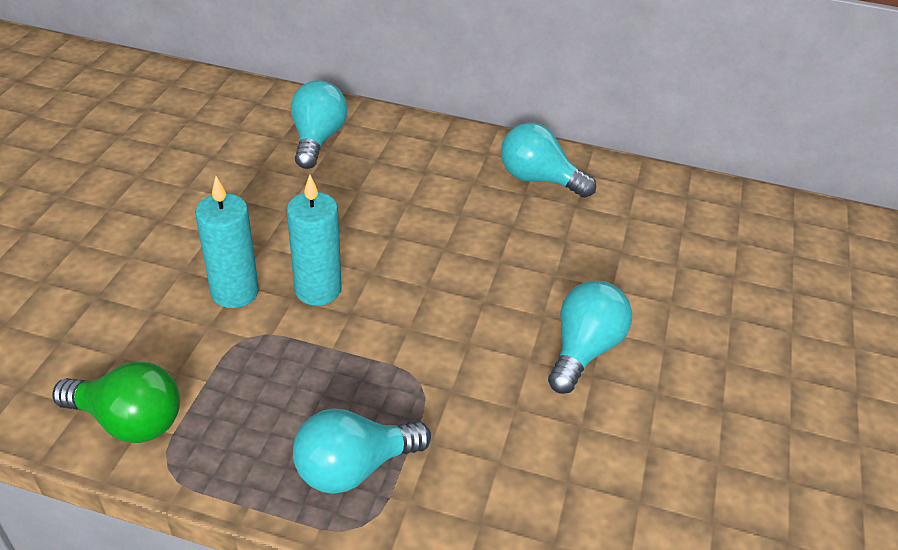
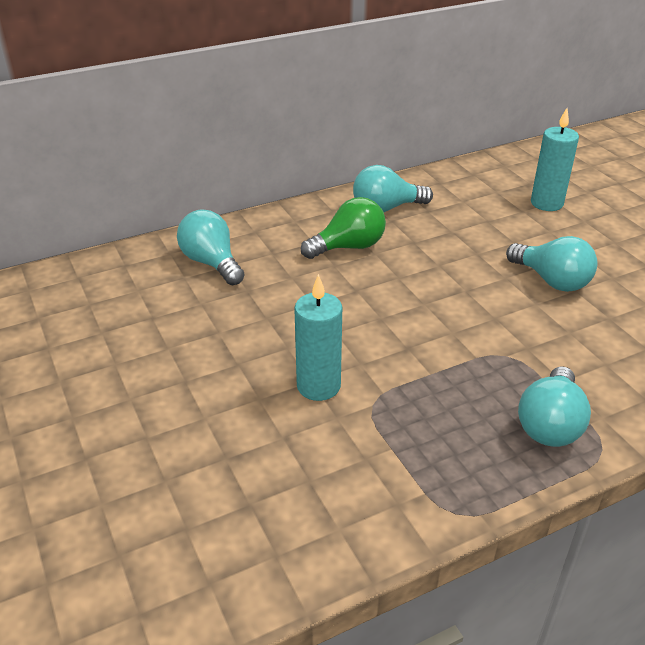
camera: 40 degrees left, 5 degrees down
green light bulb [52,361,180,443] -> green light bulb moved to [301,197,386,259]
turquoise candle [286,175,342,306] -> turquoise candle moved to [531,108,579,211]
turquoise light bulb [548,281,632,394] -> turquoise light bulb turned 150 degrees clockwise [506,236,598,292]

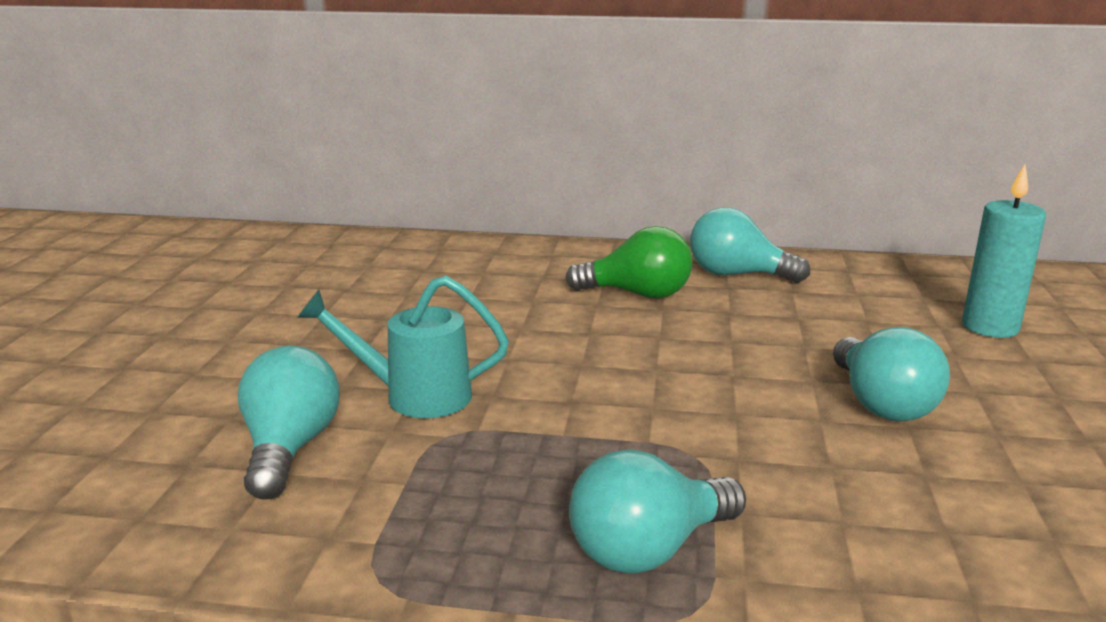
camera: 35 degrees right, 15 degrees down
turquoise light bulb [177,209,244,285] -> turquoise light bulb moved to [238,345,340,500]
turquoise candle [294,274,342,401] -> turquoise watering can [297,276,509,418]

